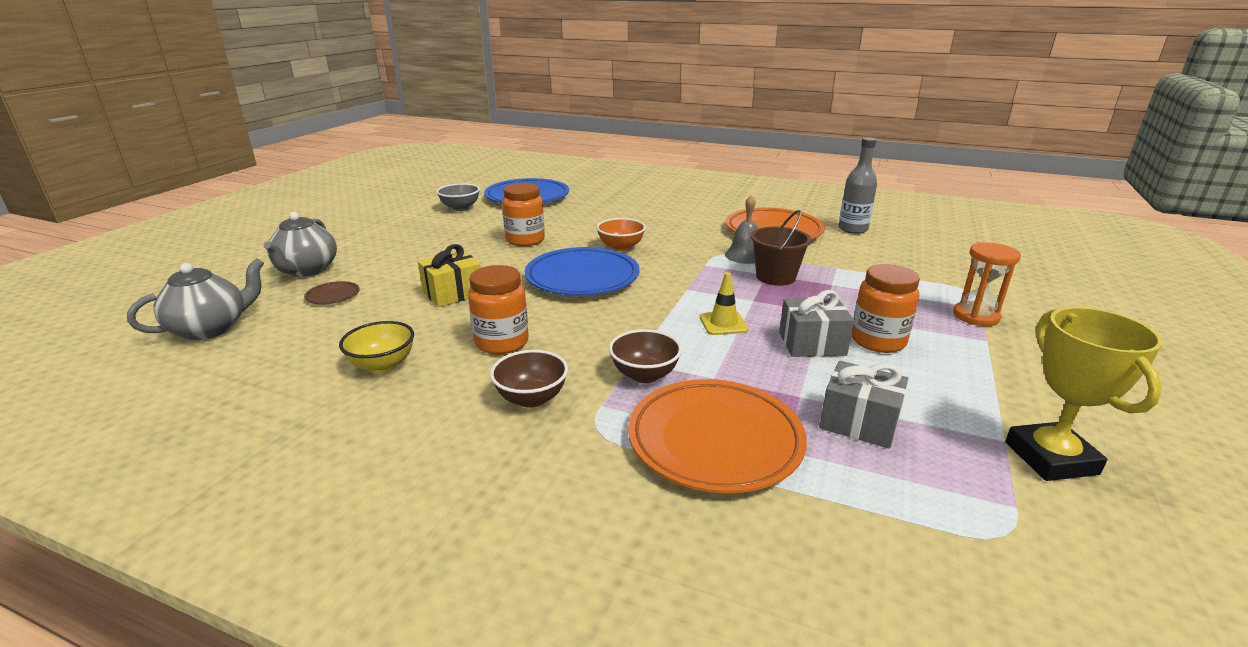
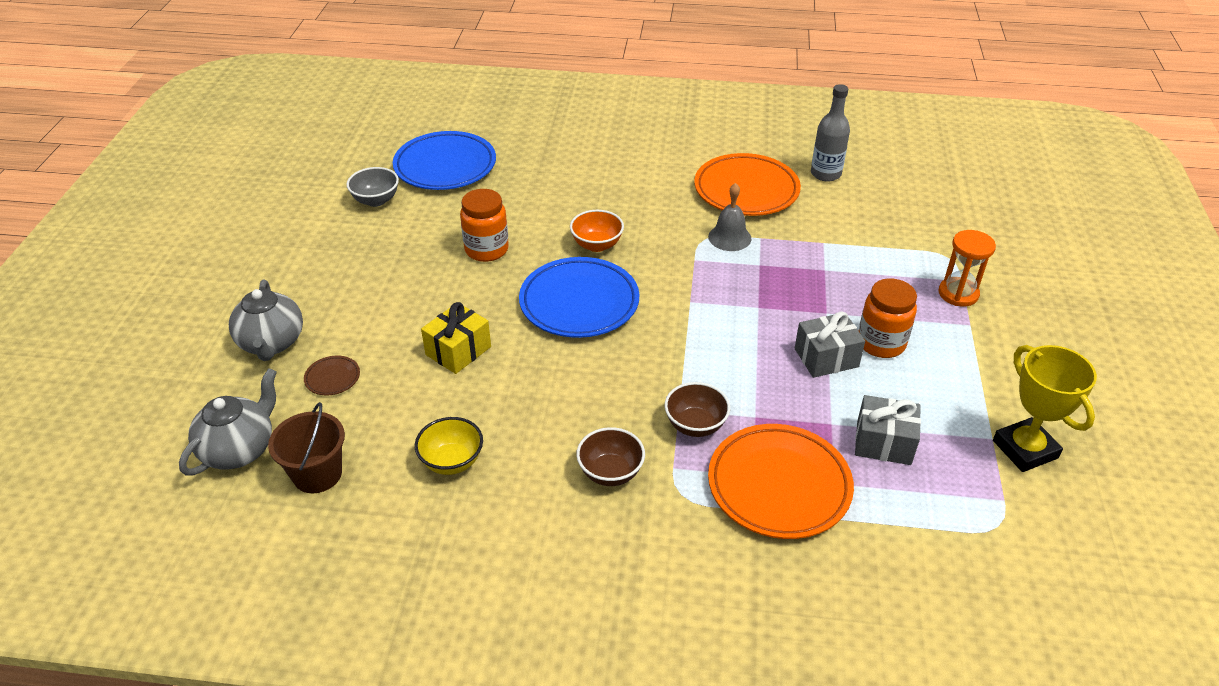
camera: 15 degrees left, 15 degrees up
orange jar [468,265,529,354] -> none
yellow traffic cone [700,272,749,335] -> none
brown bucket [751,210,811,286] -> brown bucket moved to [268,402,345,493]

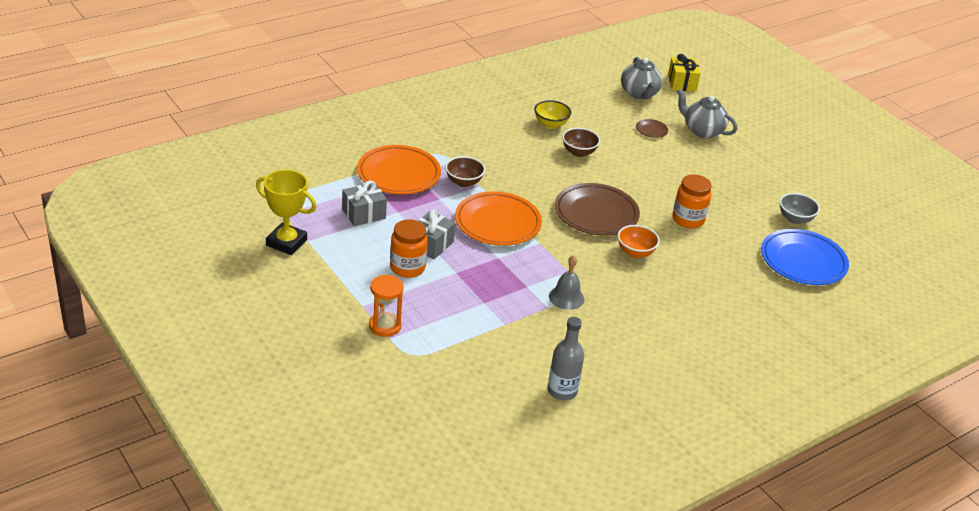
camera: 135 degrees right, 5 degrees down
brown bucket [268,402,345,493] -> none
yellow gift [421,302,491,374] -> yellow gift moved to [668,54,701,91]
blue plate [519,257,639,338] -> brown plate [555,183,640,236]
brown bowl [576,427,645,486] -> brown bowl moved to [562,128,600,157]
orange plate [694,153,801,216] -> orange plate moved to [455,191,542,246]

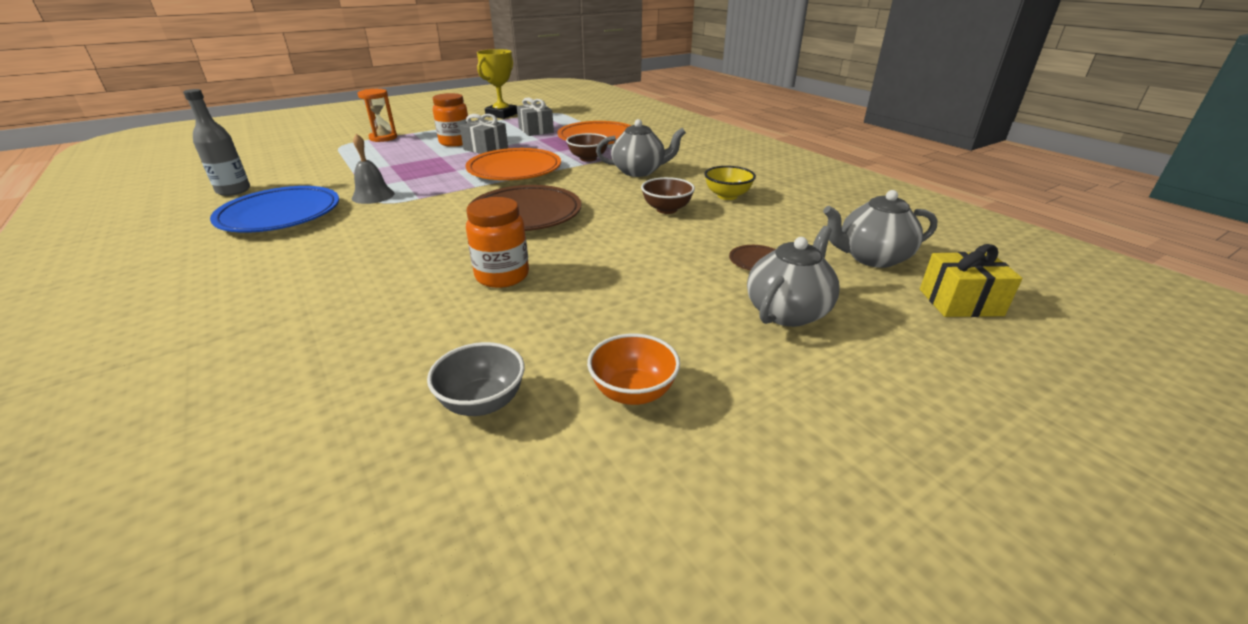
camera: 95 degrees right, 5 degrees down
orange bowl [618,225,660,258] -> orange bowl moved to [587,334,680,405]
blue plate [761,229,849,285] -> blue plate moved to [210,186,339,233]
none -> grey teapot [596,119,686,177]

